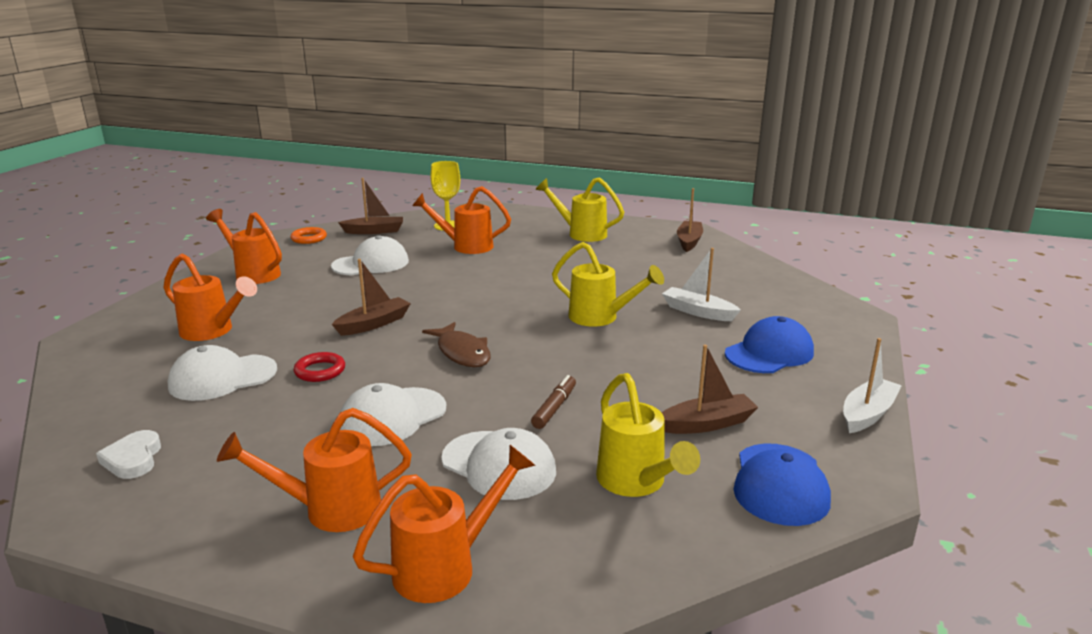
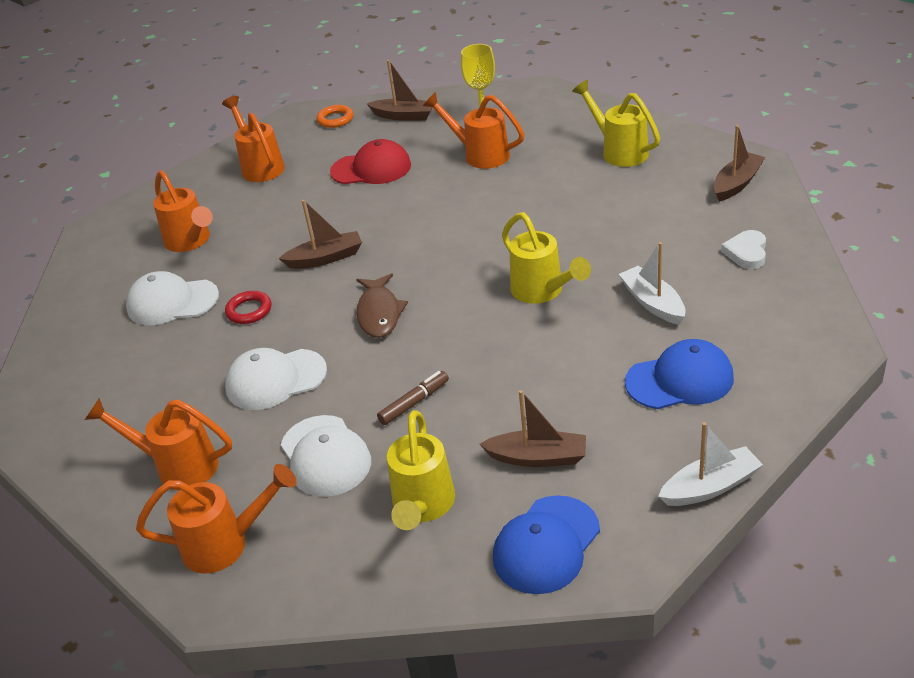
camera: 30 degrees right, 15 degrees up
white heart [96,430,161,479] -> white heart moved to [721,230,766,269]
white cap [331,235,409,275] -> red cap [330,139,411,184]

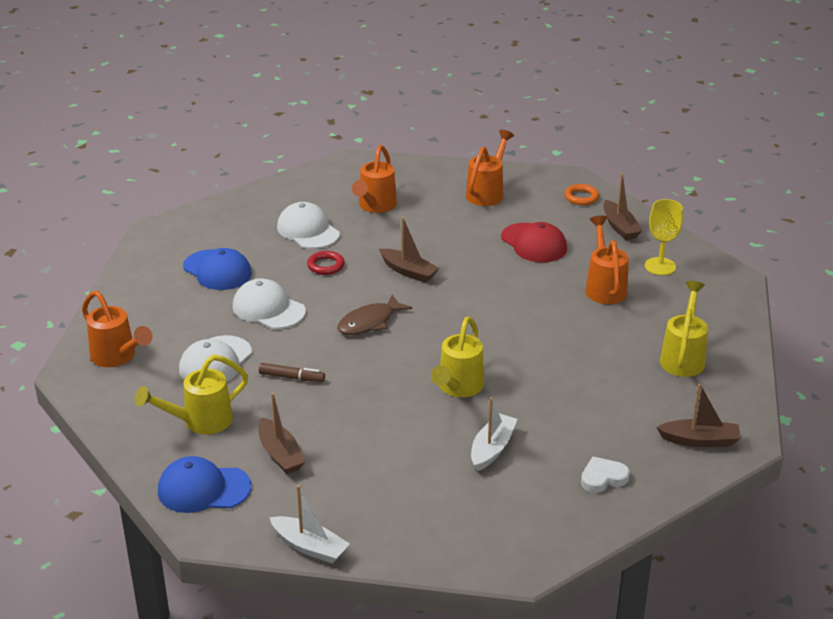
camera: 50 degrees right, 5 degrees down
orange watering can [85,398,232,490] -> none
blue cap [625,339,734,409] -> blue cap moved to [183,248,252,290]

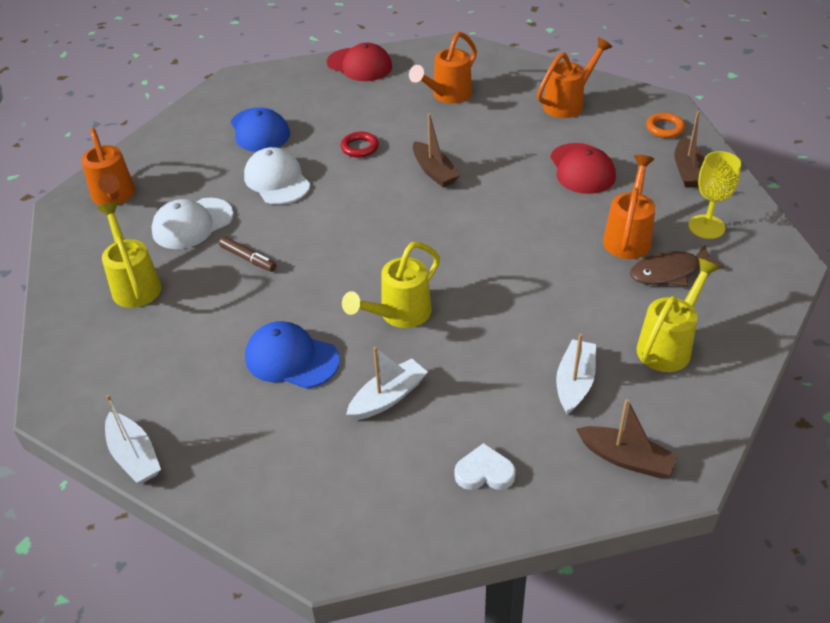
camera: 25 degrees right, 10 degrees up
yellow watering can [135,355,248,434] -> yellow watering can turned 75 degrees clockwise [97,202,162,308]
blue cap [158,456,251,513] -> blue cap moved to [245,321,340,389]
brown boat [258,393,305,474] -> none
white cap [277,202,340,249] -> none
brown fish [337,294,412,335] -> brown fish moved to [630,245,724,286]
none -> red cap [327,43,392,81]
none -> white boat [556,333,596,415]

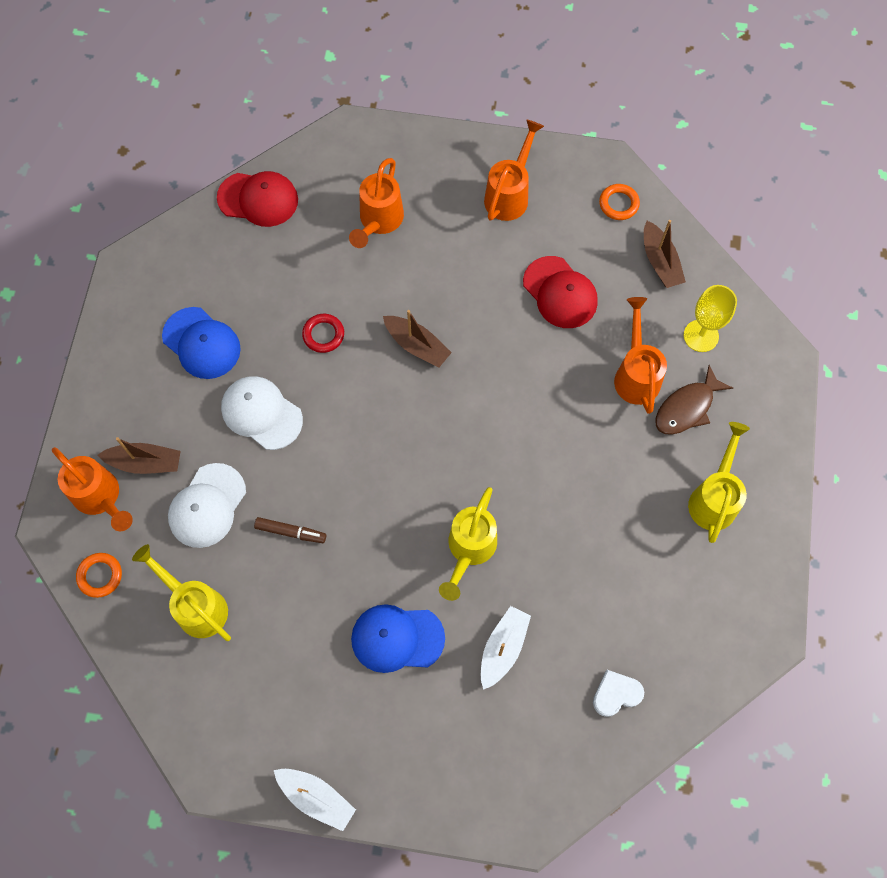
camera: 25 degrees left, 25 degrees up
white boat [556,333,596,415] -> none
brown boat [576,399,678,478] -> brown boat moved to [98,437,181,474]
none -> orange ring [76,553,122,598]

